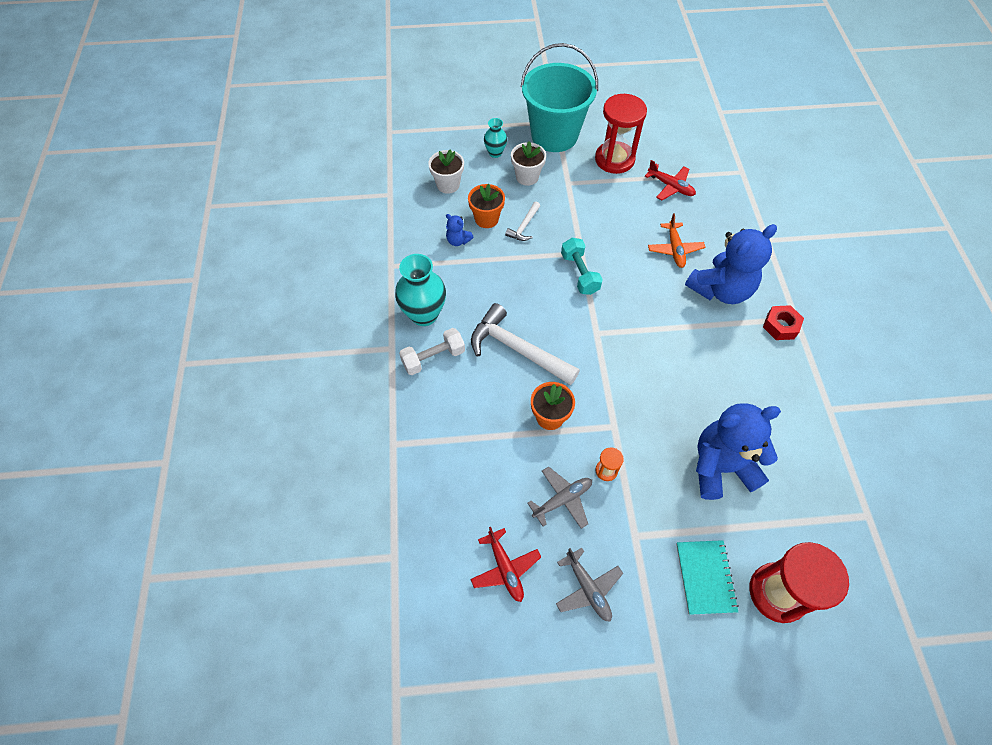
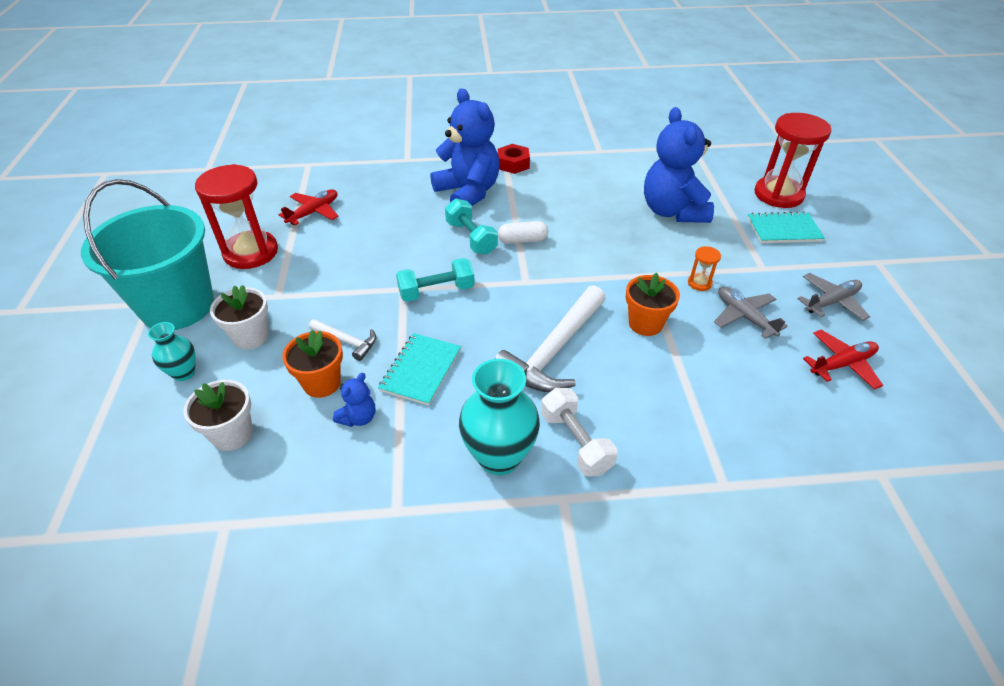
camera: 90 degrees left, 15 degrees down
orange plane [648,213,705,268] -> none
none -> turquoise notebook [378,333,461,406]
none -> turquoise dumbbell [445,199,498,255]
none -> white capsule [498,221,548,244]

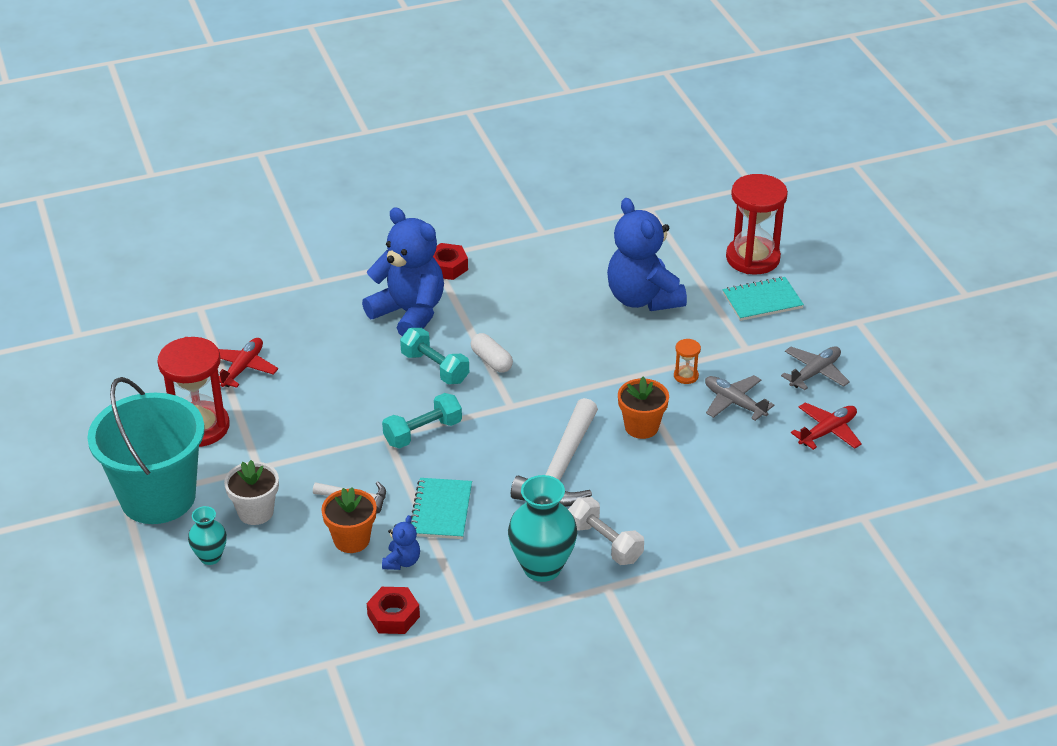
camera: 15 degrees left, 5 degrees down
white flower pot [183,380,253,451] -> none
white capsule [498,221,548,244] -> white capsule turned 75 degrees clockwise [471,333,513,373]
none -> red nut [367,587,420,634]

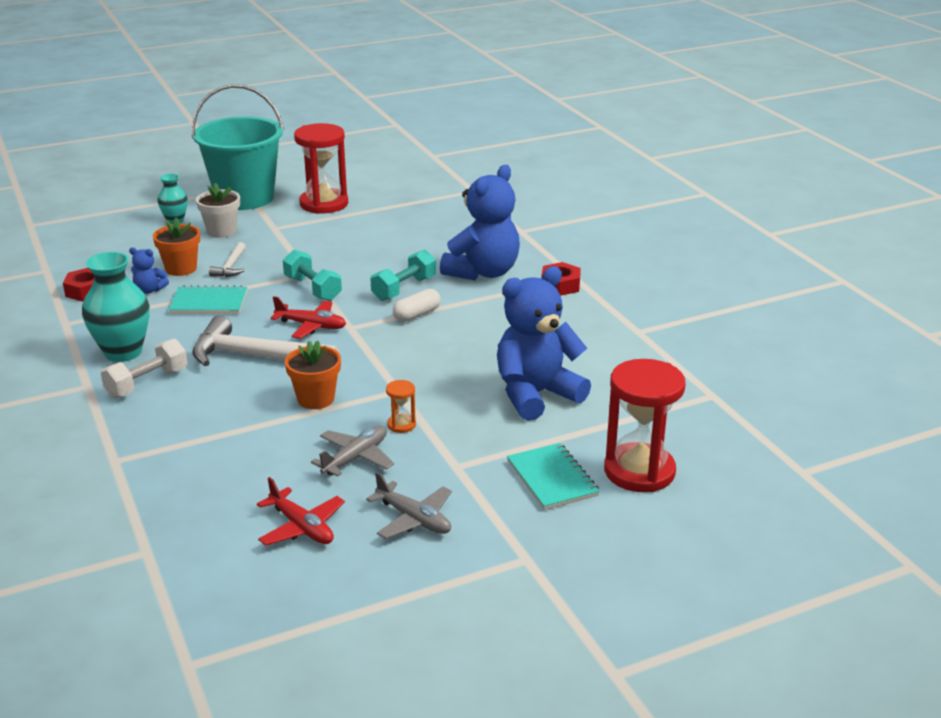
camera: 85 degrees right, 10 degrees down
red plane [219,338,278,388] -> red plane moved to [270,296,346,339]

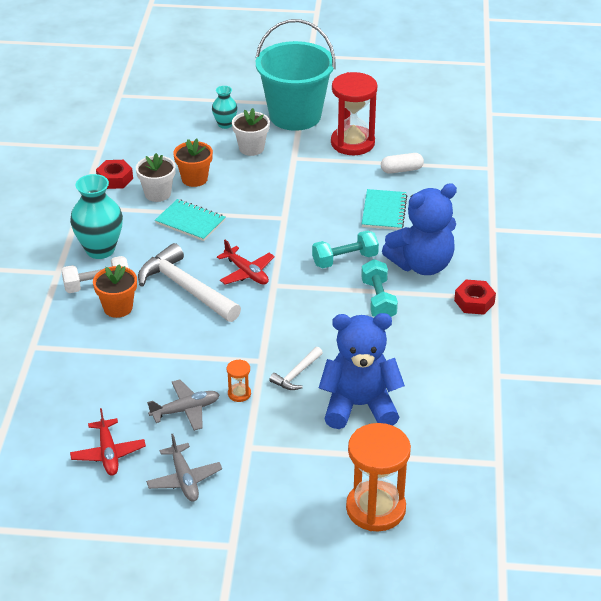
camera: 30 degrees right, 10 degrees up
blue teddy bear [129,247,169,294] -> white flower pot [136,153,176,202]
white hammer [209,242,246,277] -> white hammer moved to [269,347,323,390]
turquoise dumbbell [283,250,342,301] -> turquoise dumbbell moved to [361,259,398,317]
orange flower pot [285,340,341,409] -> orange flower pot moved to [93,264,137,318]
white capsule [393,289,441,322] -> white capsule moved to [381,153,424,174]
turquoise notebook [507,443,600,510] -> turquoise notebook moved to [362,189,407,230]
red hourglass [604,359,685,492] -> orange hourglass [346,423,411,532]

